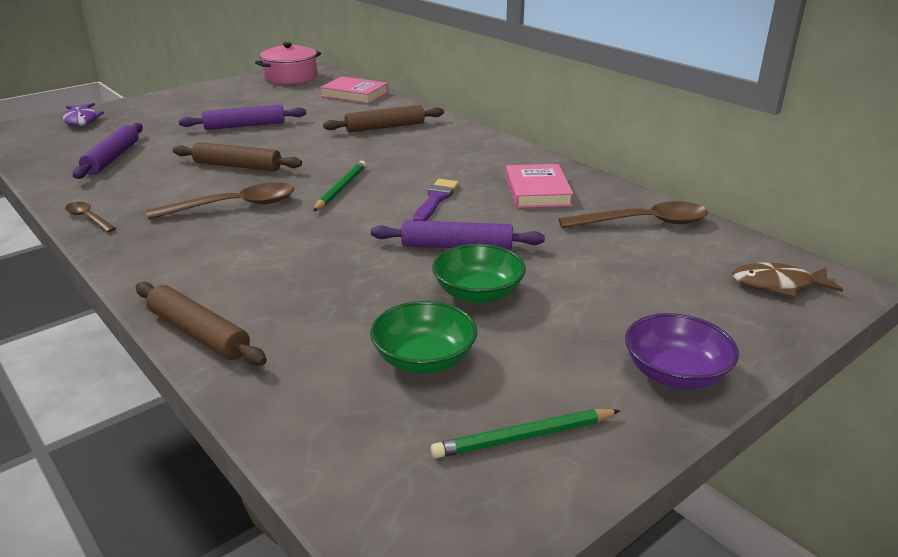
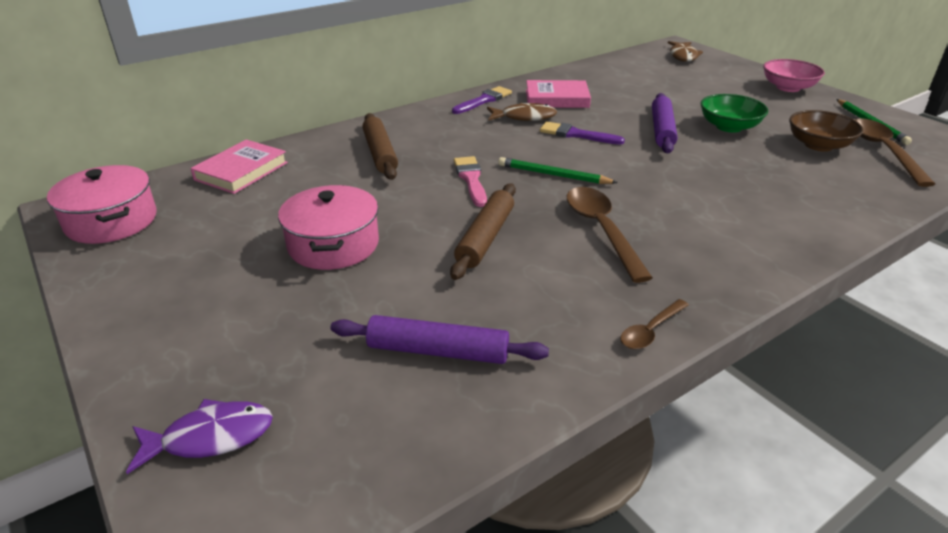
camera: 85 degrees left, 5 degrees up
brown rolling pin [136,282,267,366] -> none
purple rolling pin [179,104,306,130] -> pink pot [278,185,379,270]
green bowl [370,301,477,373] -> brown bowl [789,110,863,152]
brown spoon [558,201,708,228] -> brown spoon moved to [855,118,935,187]
purple bowl [625,313,739,389] -> pink bowl [763,59,825,92]
none -> purple brush [452,86,512,114]
none -> pink brush [454,156,487,207]
none -> brown fish [487,103,557,121]

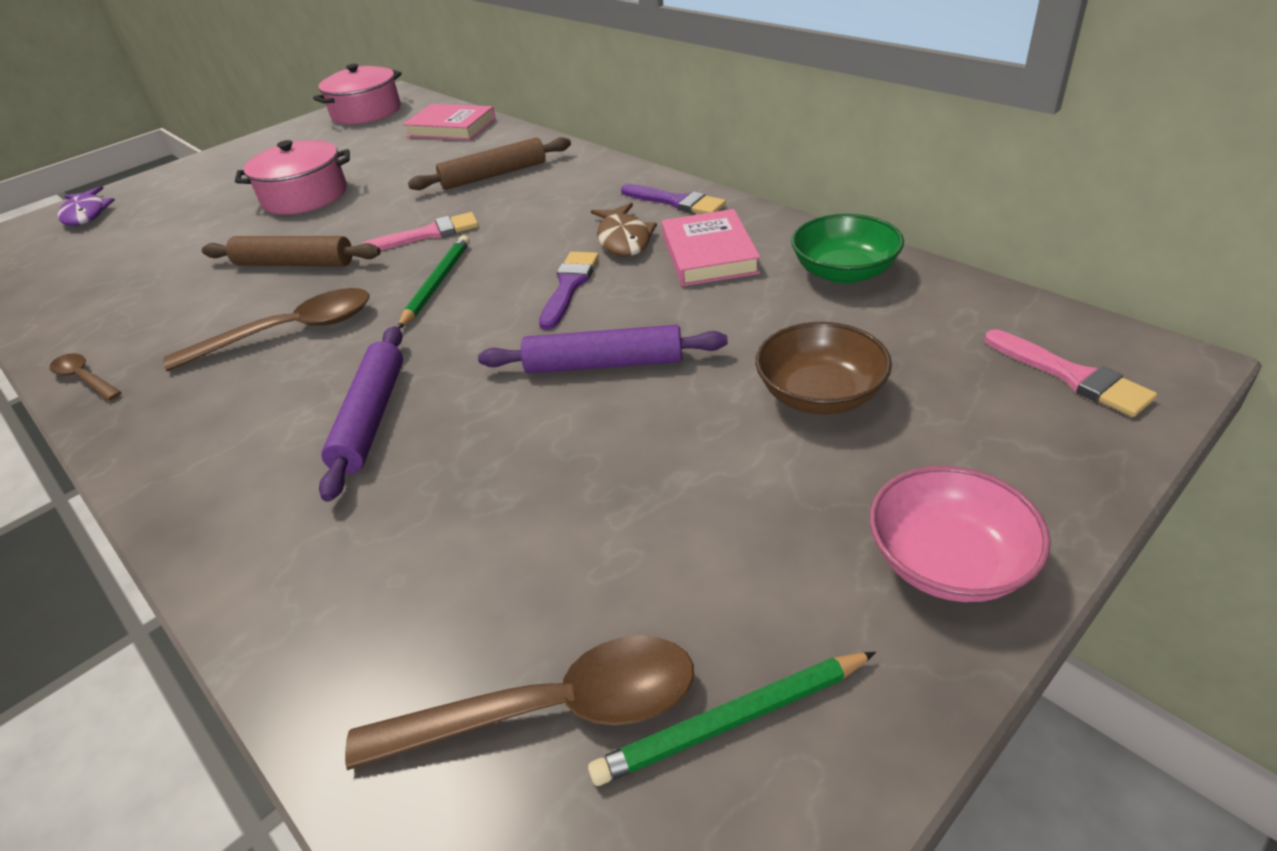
camera: 85 degrees right, 5 degrees up
purple rolling pin [330,315,549,364] -> purple rolling pin moved to [319,326,403,502]
brown fish [668,41,703,62] -> pink brush [985,330,1157,417]
green bowl [701,94,768,133] -> green bowl moved to [791,214,904,284]
brown bowl [789,110,863,152] -> brown bowl moved to [755,322,892,415]

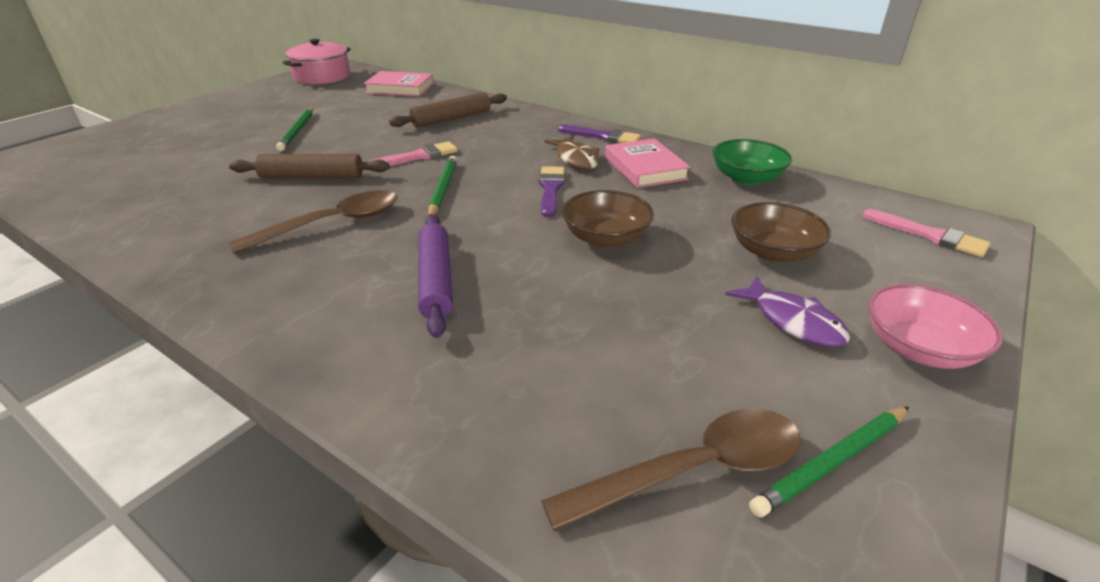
camera: 15 degrees left, 5 degrees down
brown spoon [49,353,122,401] -> none
purple fish [58,186,115,226] -> purple fish moved to [725,276,850,347]
pink pot [235,140,350,215] -> green pencil [276,108,313,151]
purple rolling pin [478,325,728,374] -> brown bowl [562,190,654,248]

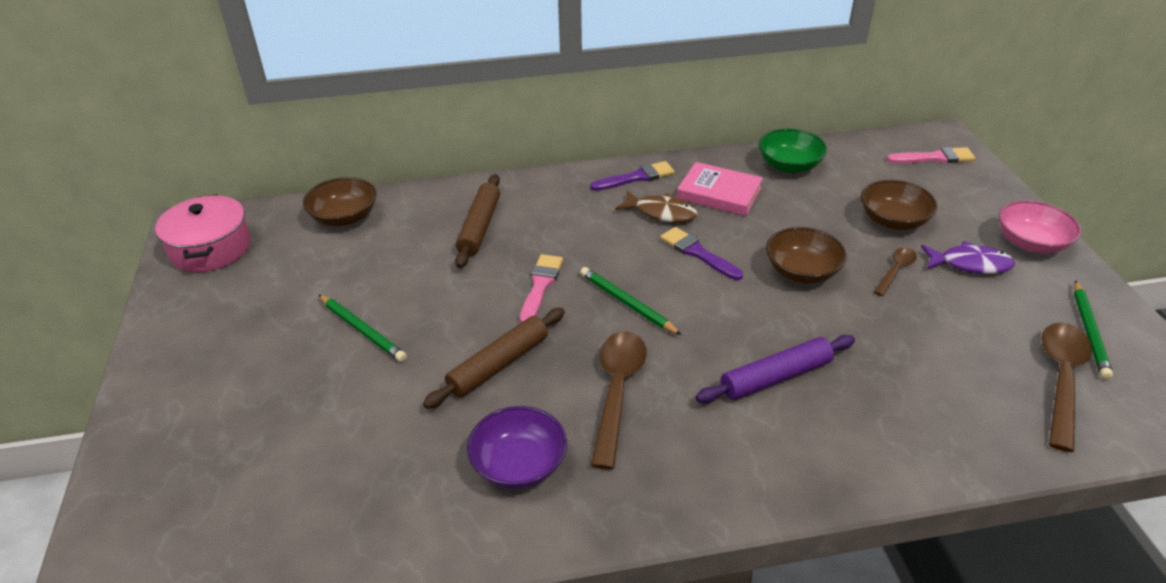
camera: 45 degrees left, 5 degrees up
pink book [364,71,434,97] -> brown bowl [303,177,377,226]
purple rolling pin [418,215,453,338] -> purple rolling pin turned 60 degrees counterclockwise [696,335,855,403]
none -> purple bowl [467,406,567,489]
none -> brown spoon [874,248,917,296]

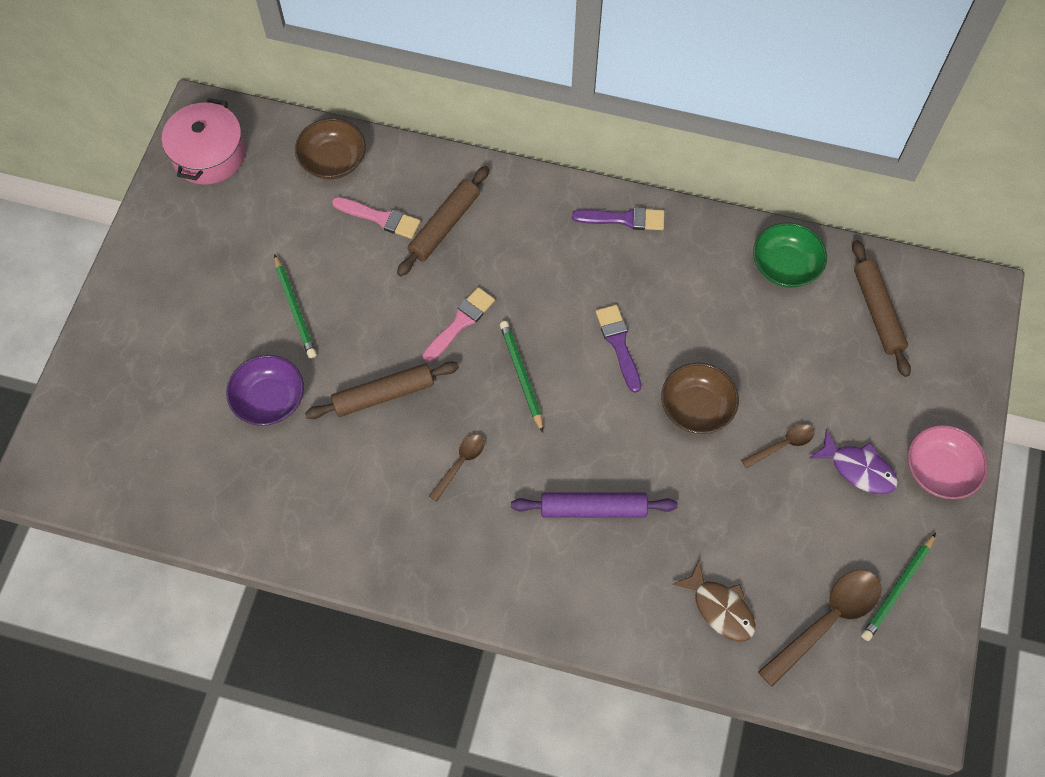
camera: 25 degrees right, 25 degrees up
purple bowl [467,406,567,489] -> purple bowl moved to [226,355,304,426]
brown spoon [591,331,646,470] -> brown spoon [429,434,485,502], size x0.54
brown fish [615,190,697,223] -> brown fish moved to [673,560,755,641]
pink book [677,162,763,216] -> none
brown bowl [861,180,938,230] -> none
pink brush [887,147,975,163] -> pink brush moved to [332,197,421,239]
none -> brown rolling pin [852,240,911,377]

